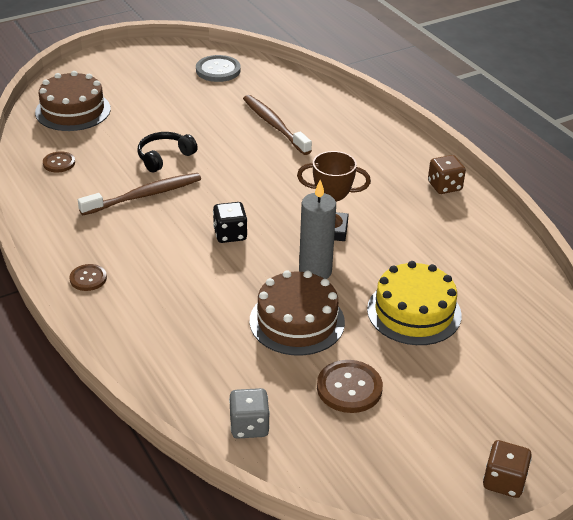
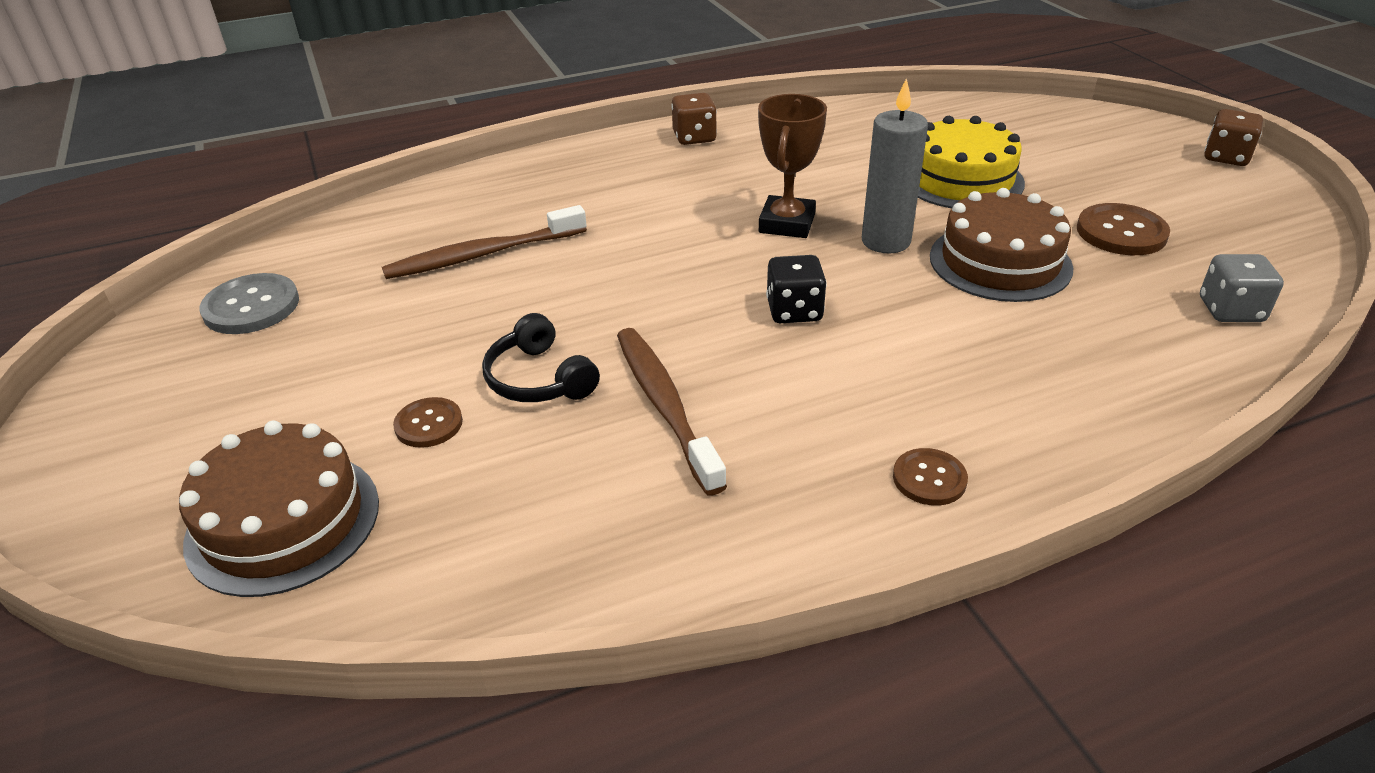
camera: 80 degrees left, 0 degrees up
brown button [43,151,75,172] -> brown button moved to [393,397,463,448]

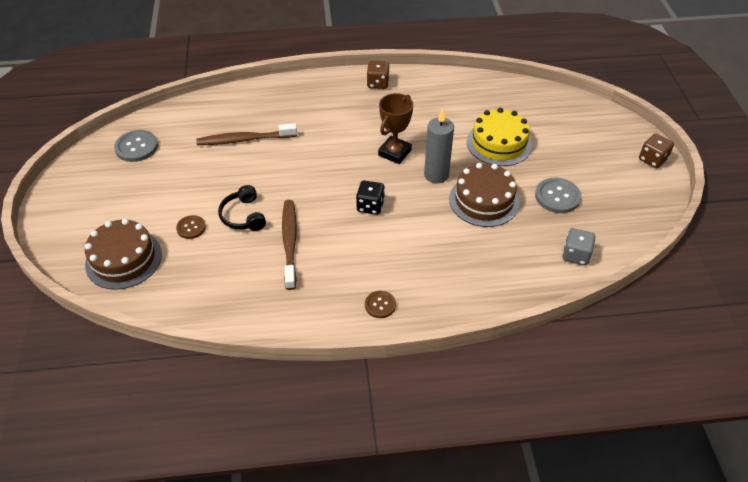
camera: 15 degrees right, 10 degrees up
brown button [1077,203,1170,255] -> grey button [535,177,581,213]

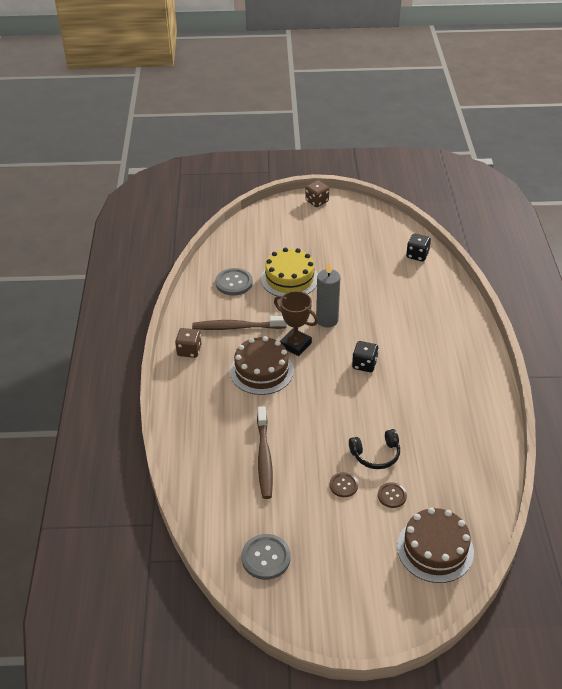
camera: 85 degrees left, 5 degrees down
brown toothbrush [282,200,297,290] -> brown toothbrush moved to [192,316,287,330]
brown button [365,291,396,318] -> brown button moved to [330,472,358,497]
brown cake [449,163,520,227] -> brown cake moved to [230,336,294,395]
grey button [535,177,581,213] -> grey button moved to [215,268,253,296]
grey dice [562,228,595,266] -> black dice [406,234,431,262]

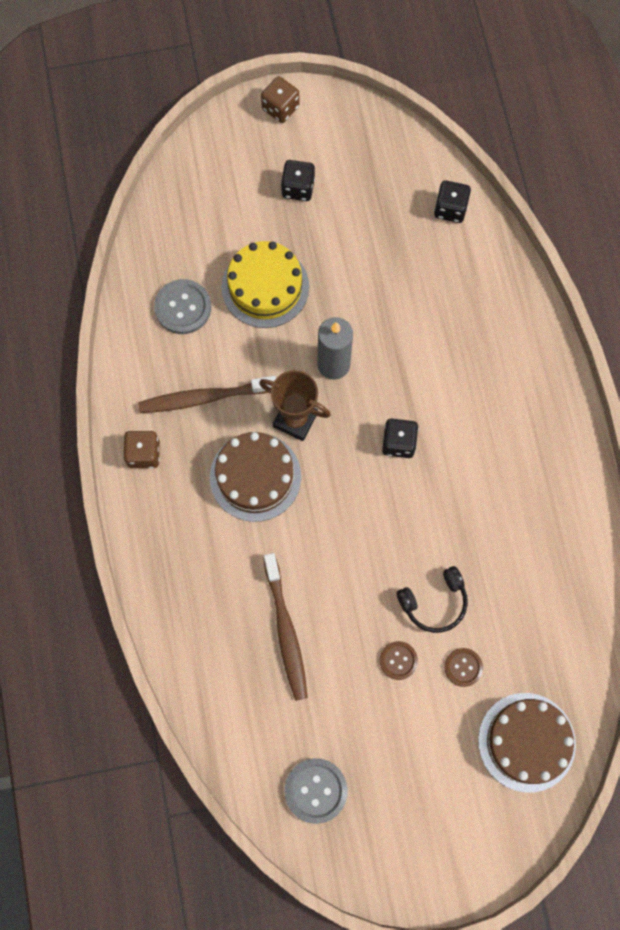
camera: 10 degrees left, 30 degrees up
none -> black dice [281,160,315,201]

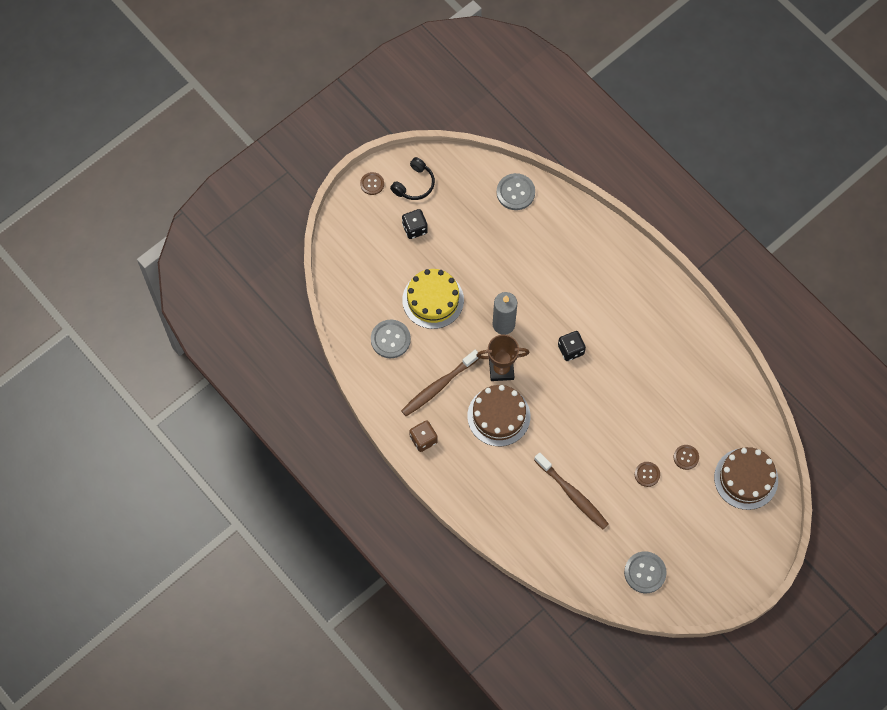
camera: 30 degrees left, 5 degrees down
brown dice [261,76,299,123] -> brown button [360,172,384,195]
black headphones [397,566,468,633] -> black headphones moved to [390,157,435,200]
black dice [434,180,471,223] -> grey button [496,173,535,210]

